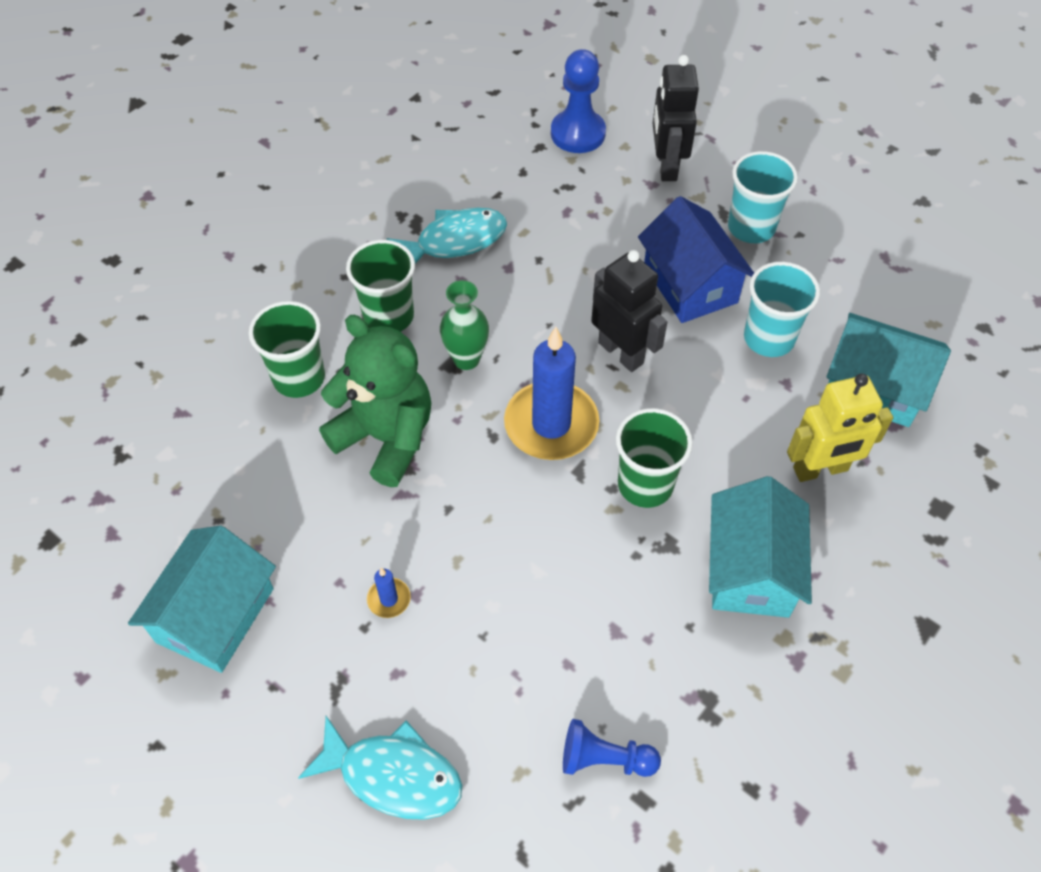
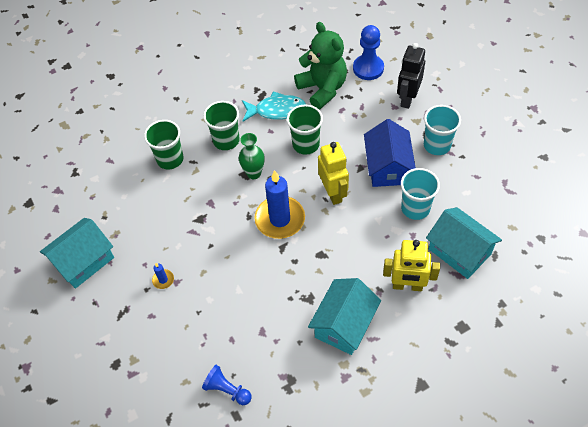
camera: 25 degrees right, 0 degrees up
turquoise fish [298,716,462,820] -> none
green teddy bear [319,315,431,487] -> green teddy bear moved to [294,22,347,110]
black robot [591,250,667,372] -> yellow robot [318,142,349,205]
green cup [616,408,693,508] -> green cup moved to [287,105,323,155]

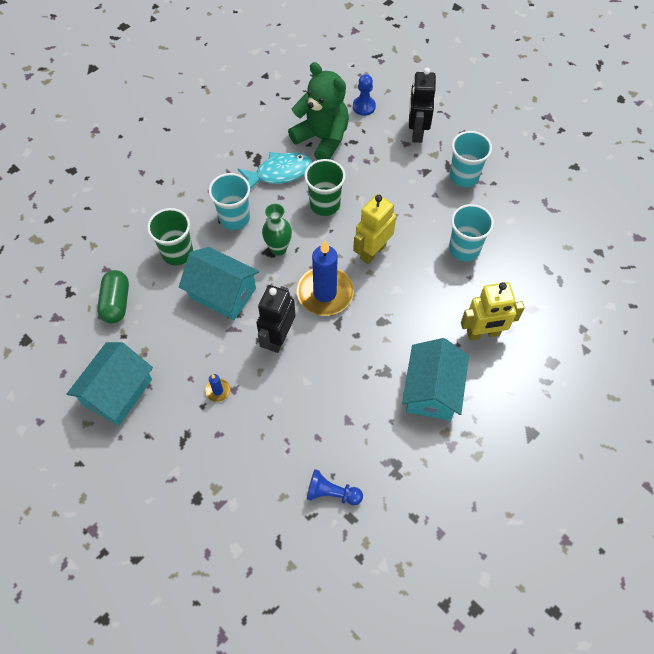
camera: 20 degrees left, 5 degrees up
green cup [203,101,240,150] -> turquoise cup [208,173,250,230]
yellow robot [318,142,349,205] -> yellow robot turned 105 degrees counterclockwise [353,194,396,264]
blue pawn [353,25,384,80] -> blue pawn [353,74,376,116], size x0.67
blue house [364,119,416,187] -> none
turquoise house [426,207,502,279] -> turquoise house moved to [179,247,259,320]
none -> green capsule [97,270,129,323]
none -> black robot [257,285,295,353]

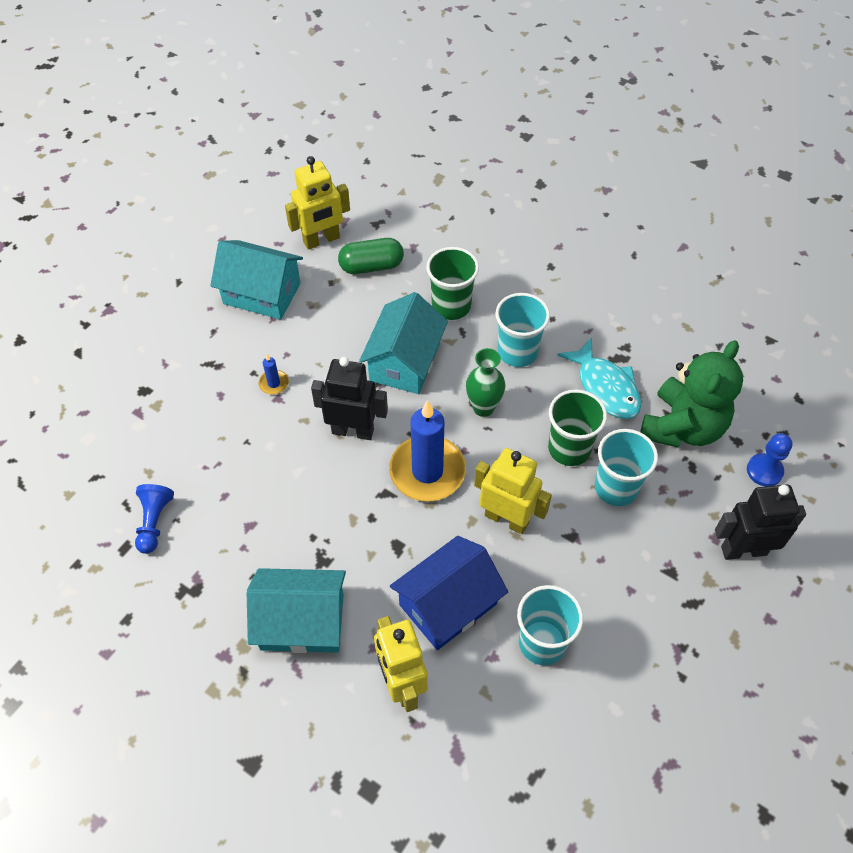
camera: 80 degrees right, 5 degrees down
turquoise cup [450,131,492,187] -> turquoise cup moved to [595,429,658,506]
none -> yellow robot [285,156,350,250]
none -> blue house [390,536,508,650]

